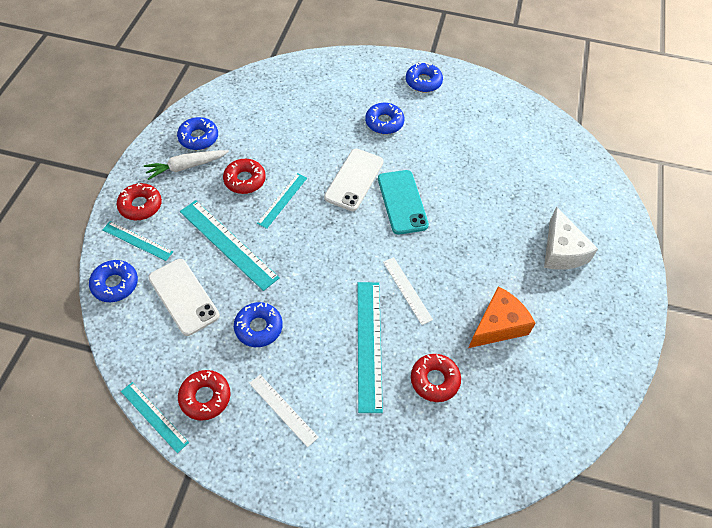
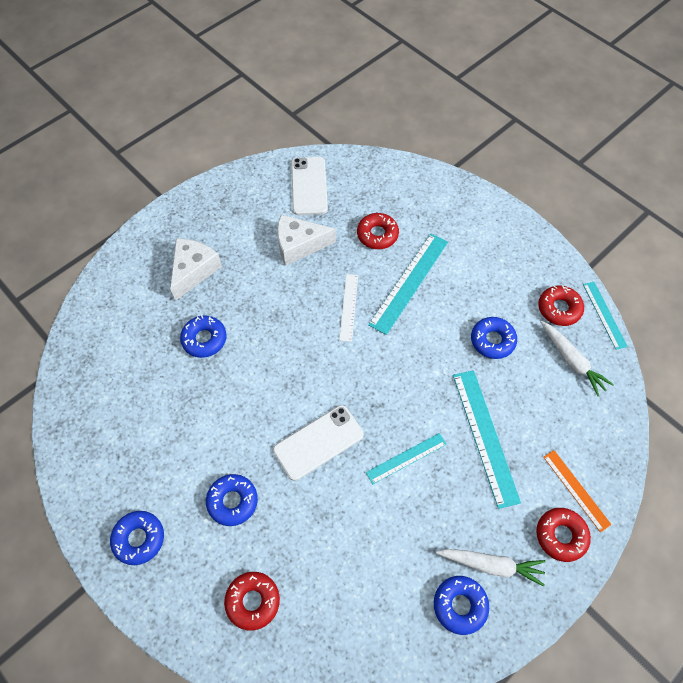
camera: 145 degrees left, 5 degrees up
blue donut [89,260,138,302] -> blue donut moved to [180,315,226,358]
turquoise ruler [102,221,173,261] -> orange ruler [543,450,612,532]
white phone [148,259,220,336] -> white phone moved to [291,157,328,215]
red donut [223,159,266,194] -> red donut moved to [224,572,280,630]
white ruler [249,375,319,447] -> none
turquoise phone [378,170,429,235] -> none
orange cheese [468,286,536,348] -> white cheese [277,214,336,266]
none -> white carrot [541,321,614,396]

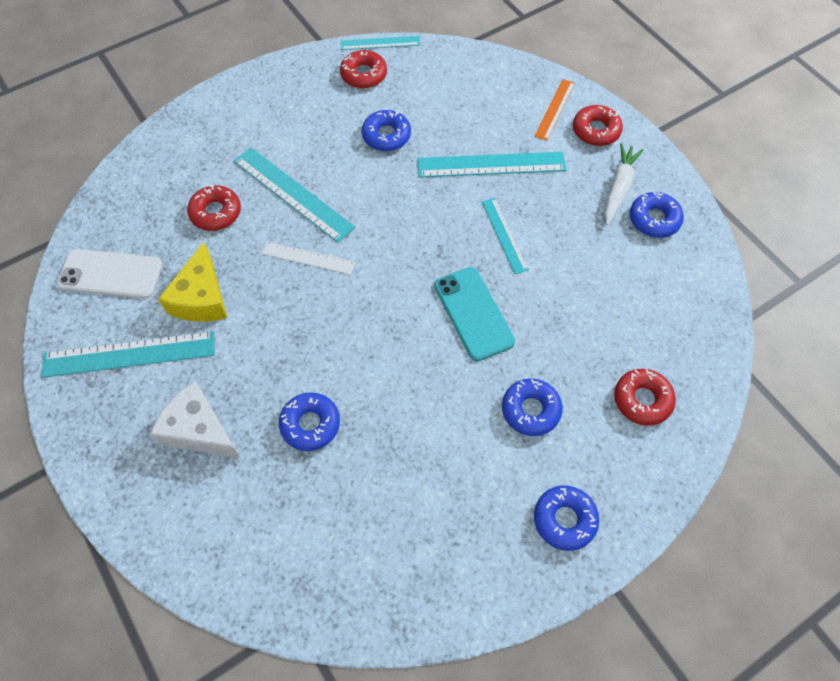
camera: 80 degrees left, 0 degrees up
white phone [273,405,364,481] -> turquoise phone [434,267,515,361]
white cheese [277,214,336,266] -> yellow cheese [158,242,227,322]
white carrot [541,321,614,396] -> none
orange ruler [543,450,612,532] -> orange ruler turned 45 degrees counterclockwise [535,79,575,141]
none -> turquoise ruler [41,331,215,378]

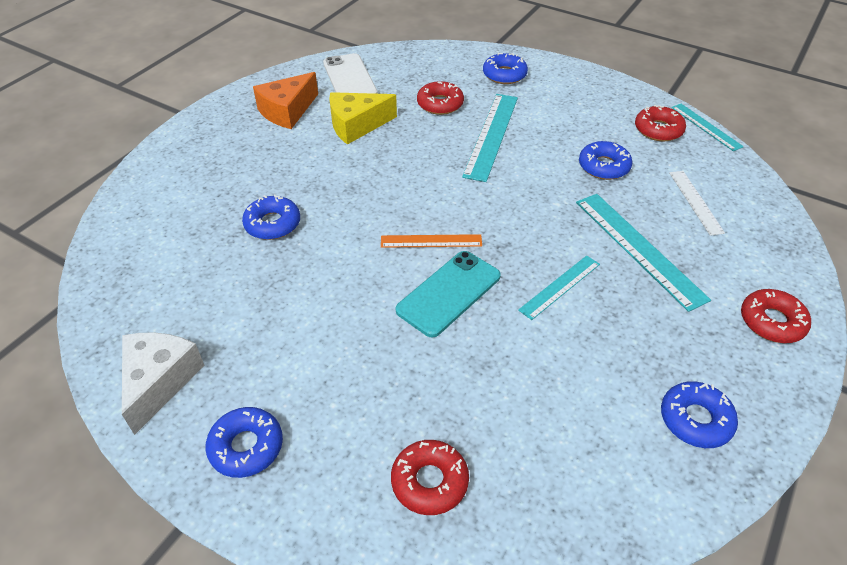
camera: 65 degrees right, 15 degrees down
turquoise ruler [41,331,215,378] -> orange cheese [253,72,318,129]
white cheese [150,381,240,458] -> white cheese moved to [122,332,204,435]
white ruler [262,242,355,275] -> white ruler moved to [670,171,725,236]
blue donut [502,378,563,436] -> blue donut moved to [483,53,528,84]
orange ruler [535,79,575,141] -> orange ruler moved to [381,234,482,248]
white carrot [605,143,643,225] -> none

